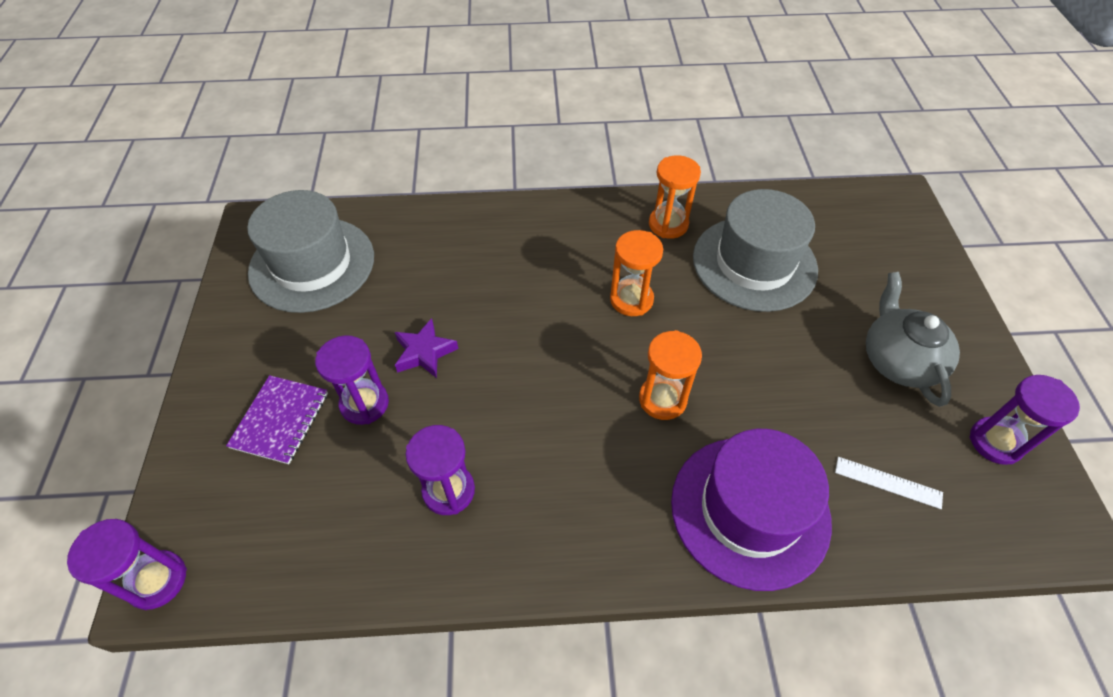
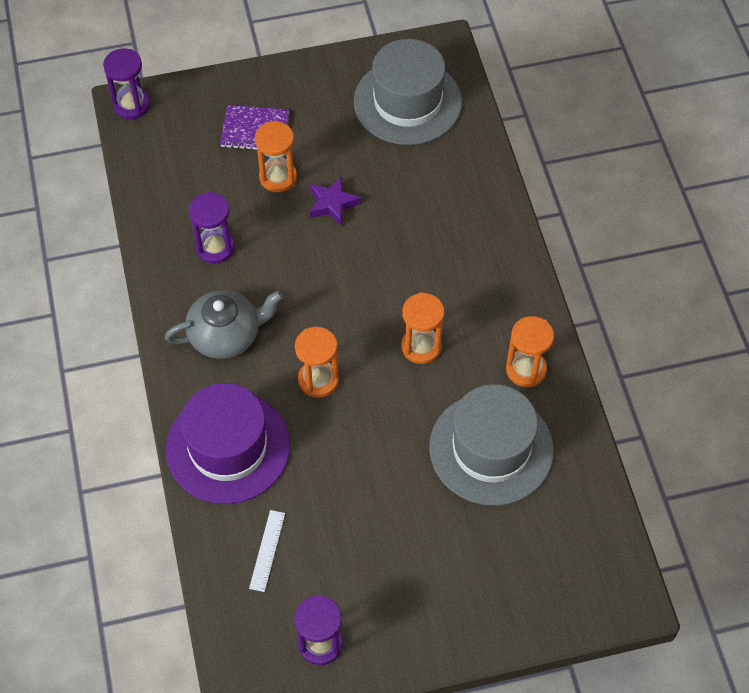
camera: 80 degrees right, 5 degrees up
purple hourglass [315,335,389,425] -> orange hourglass [255,121,297,192]
grey teapot [866,272,960,407] -> grey teapot moved to [165,290,283,359]

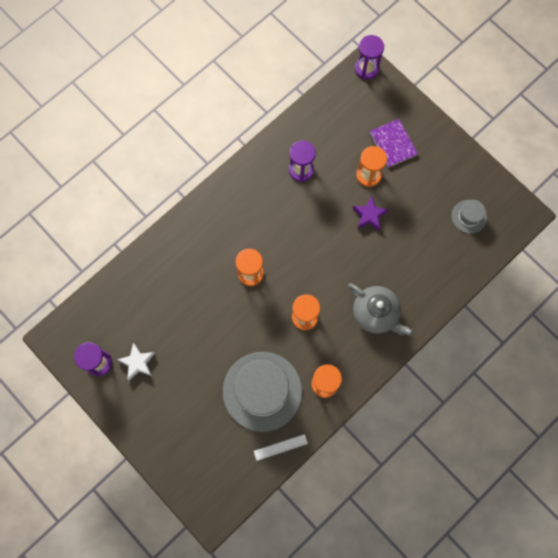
camera: 60 degrees right, 15 degrees up
grey teapot [165,290,283,359] -> grey teapot moved to [348,283,413,336]
purple hat [166,383,290,504] -> none
white ruler [249,510,285,592] -> white ruler moved to [254,434,308,461]
grey hat [354,39,462,145] -> grey hat [452,200,487,233], size x0.47
none -> white star [117,343,155,381]

